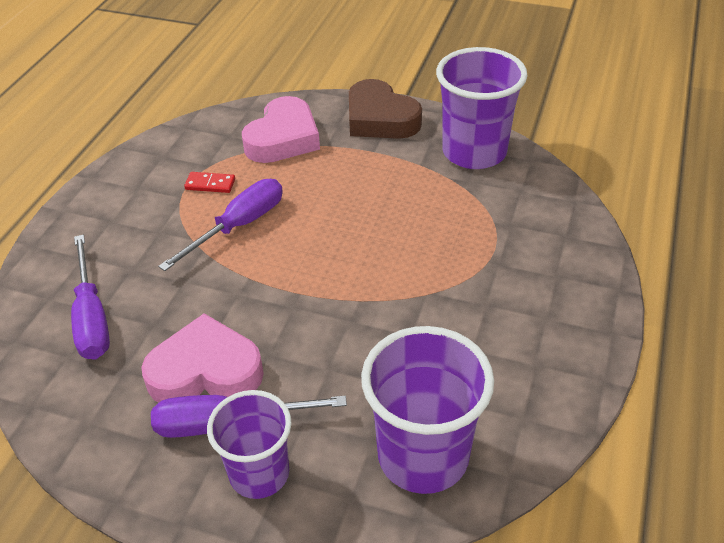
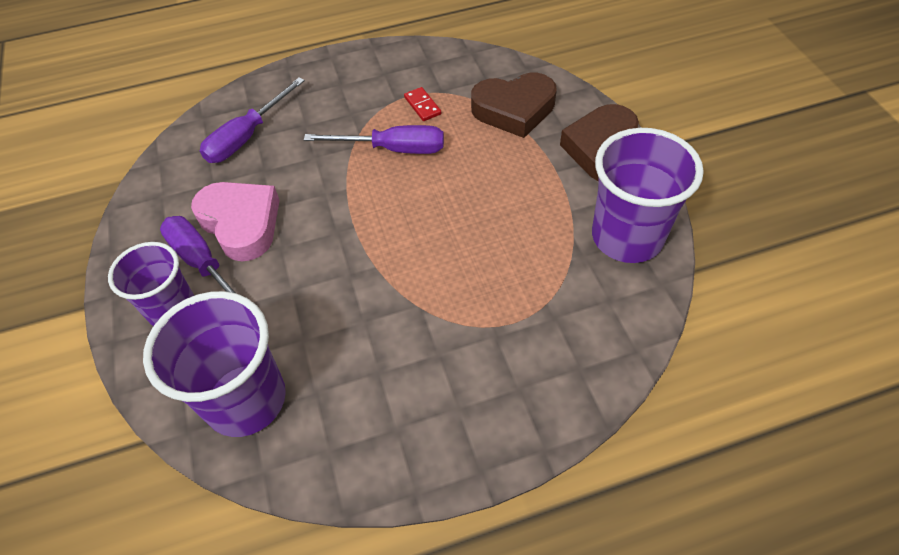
camera: 55 degrees right, 10 degrees up
pink heart [242,96,320,163] -> brown heart [471,73,557,138]

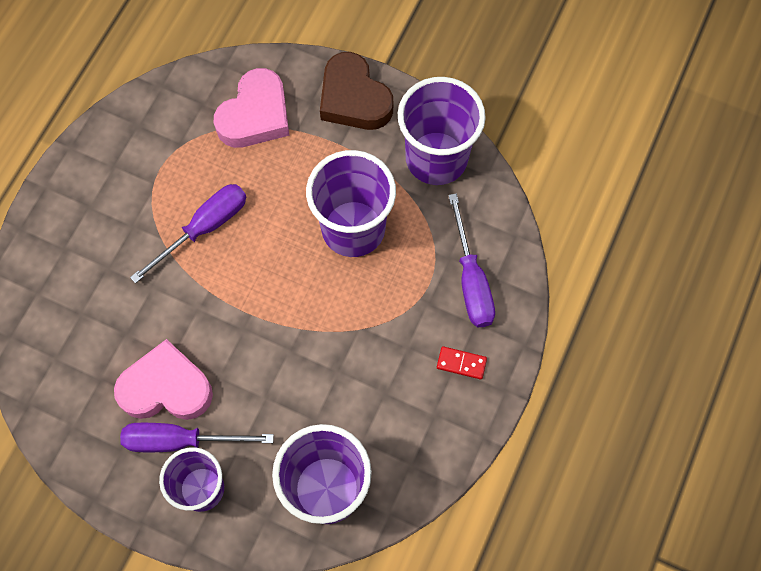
camera: 50 degrees left, 15 degrees up
purple screwdriver [200,77,305,163] -> purple screwdriver moved to [448,193,495,327]
red domino [404,87,441,121] -> red domino moved to [437,346,487,380]
brown heart [471,73,557,138] -> pink heart [214,68,289,148]
none -> purple cup [306,150,396,257]

